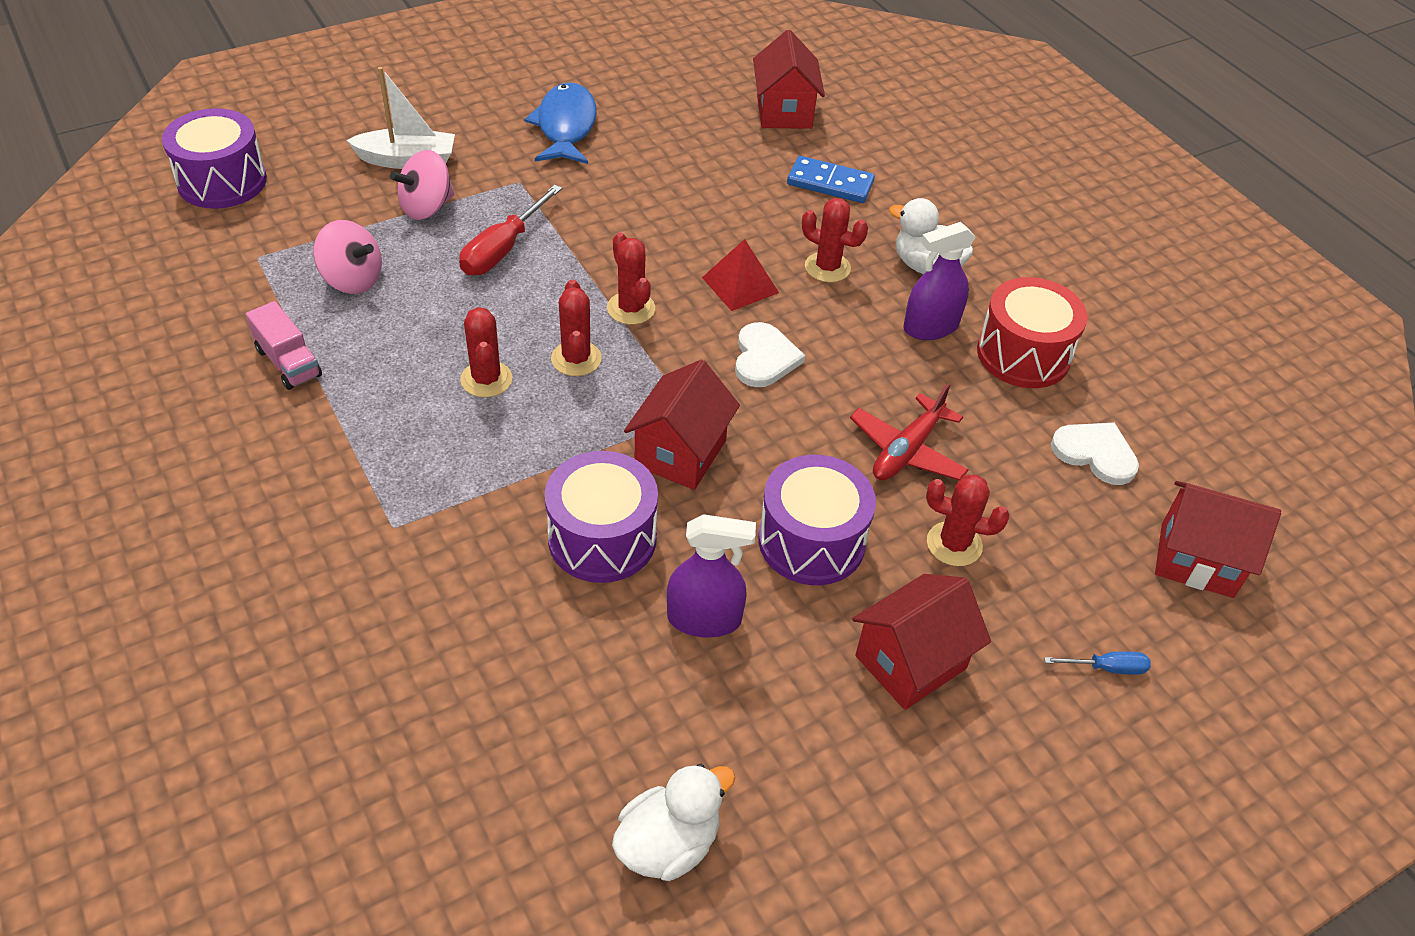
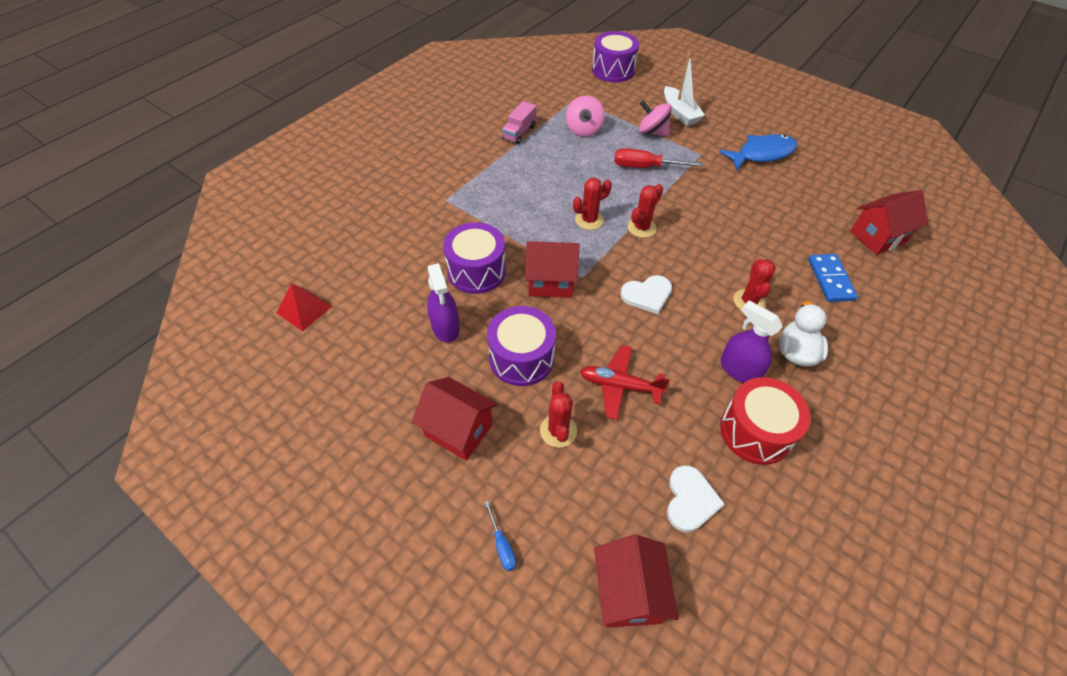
camera: 70 degrees right, 5 degrees up
red cactus [460,307,512,397] -> none
white duck [612,764,736,881] -> none
red pyramid [702,239,779,311] -> red pyramid moved to [277,283,332,332]

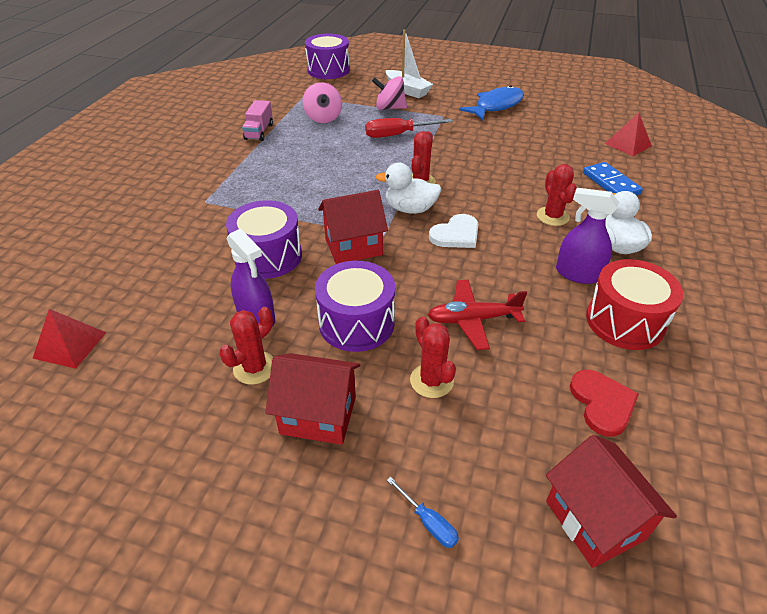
camera: 20 degrees left, 10 degrees down
red cactus [573,178,612,230] -> red cactus moved to [219,307,273,385]
white heart [667,465,725,532] -> red heart [570,370,639,437]
red house [850,190,928,255] -> red pyramid [605,113,652,156]
none -> white duck [375,163,442,214]

